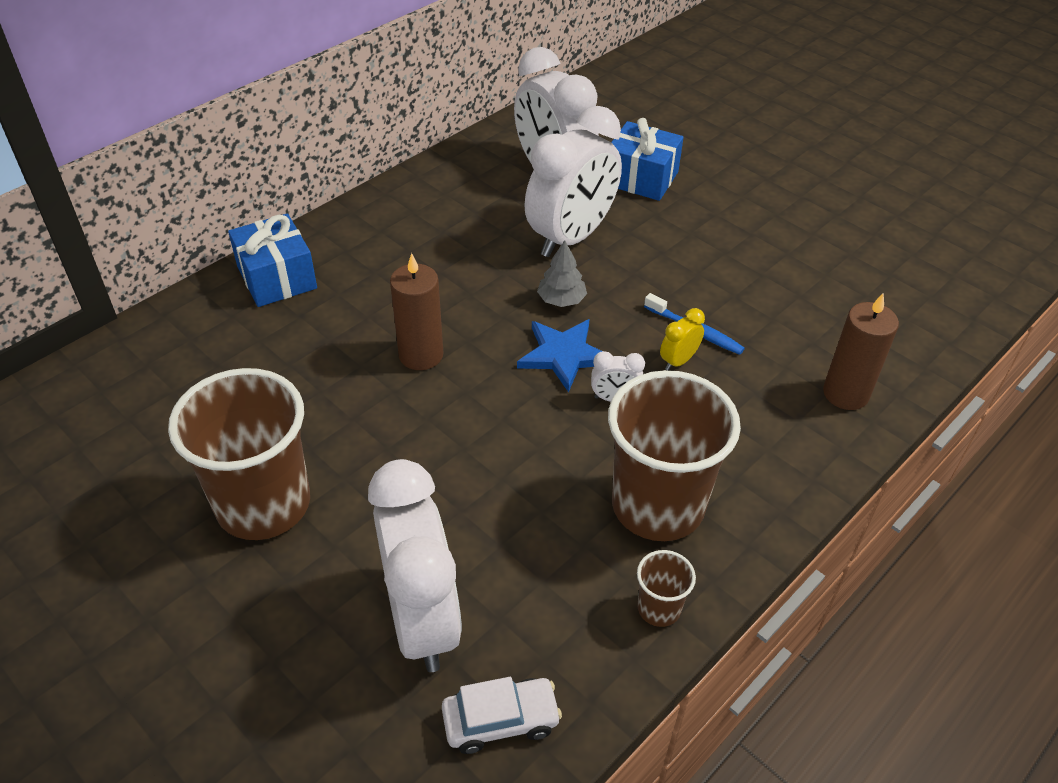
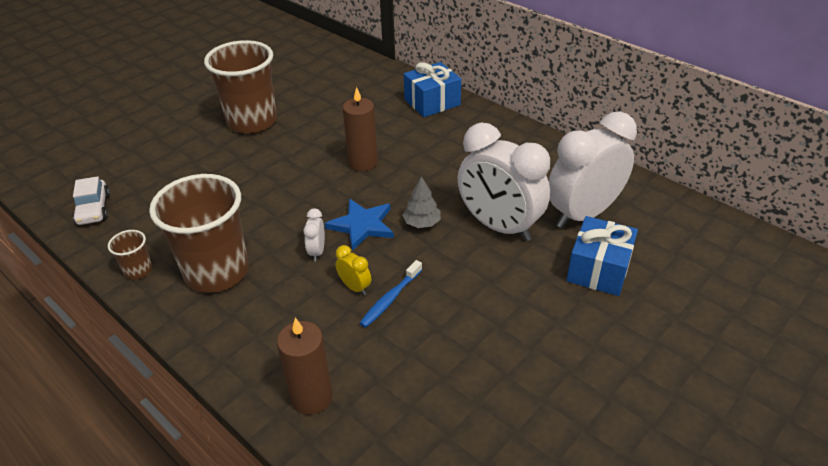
camera: 90 degrees right, 5 degrees down
white clock [368,459,462,672] -> none

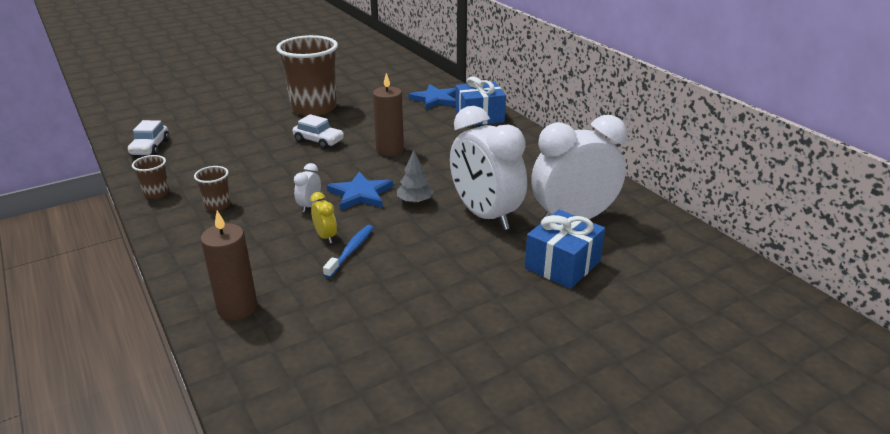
camera: 15 degrees right, 10 degrees down
brown cup [149,174,249,293] -> brown cup [194,166,231,211], size x0.43
blue toothbrush [359,260,422,328] -> blue toothbrush turned 150 degrees clockwise [323,225,374,278]
none -> white car [292,114,344,149]
none -> blue star [409,84,456,110]

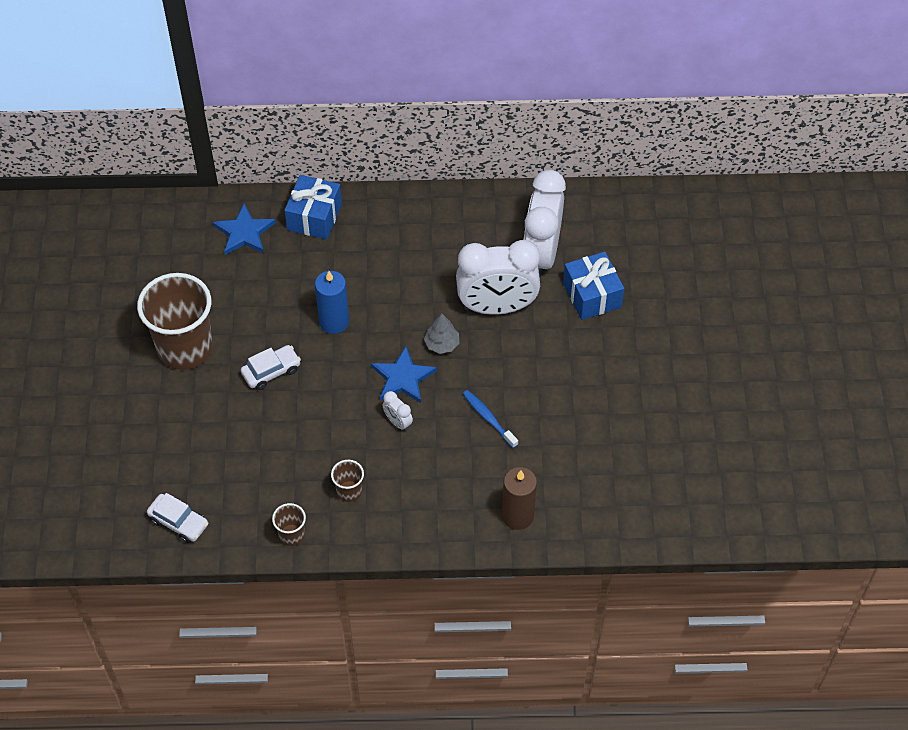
camera: 60 degrees left, 25 degrees up
yellow clock [310,192,337,244] -> none
brown candle [373,73,404,156] -> blue candle [315,271,349,334]

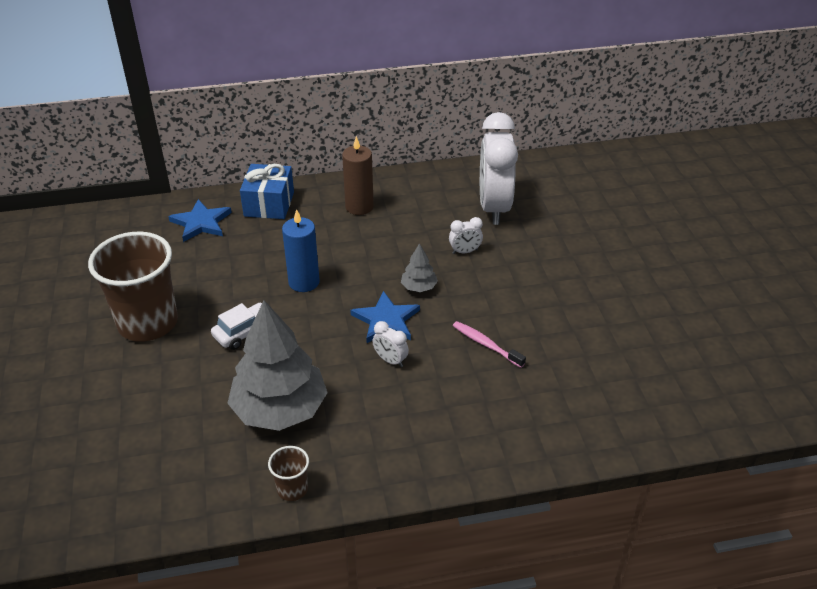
camera: 10 degrees left, 15 degrees down
white car [147,493,208,543] -> none
brown cup [331,460,364,502] -> none
white clock [456,240,540,315] -> white clock [449,217,483,254], size x0.40
blue toothbrush [463,390,518,448] -> pink toothbrush [453,321,526,368]
brown candle [502,467,537,530] -> brown candle moved to [342,136,374,215]
blue gift [563,252,624,320] -> none
none -> grey tree [227,300,328,431]

